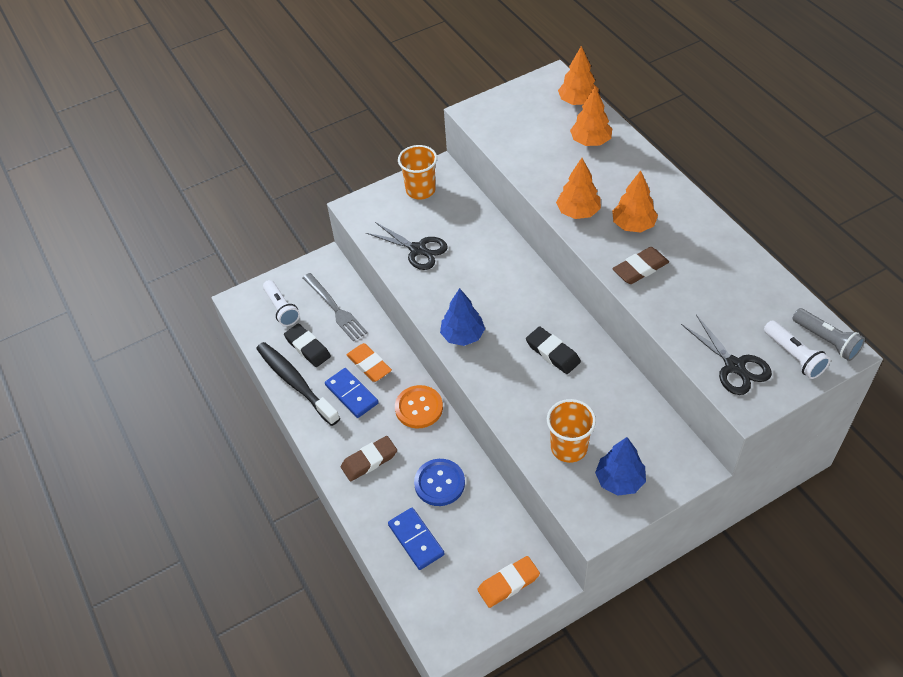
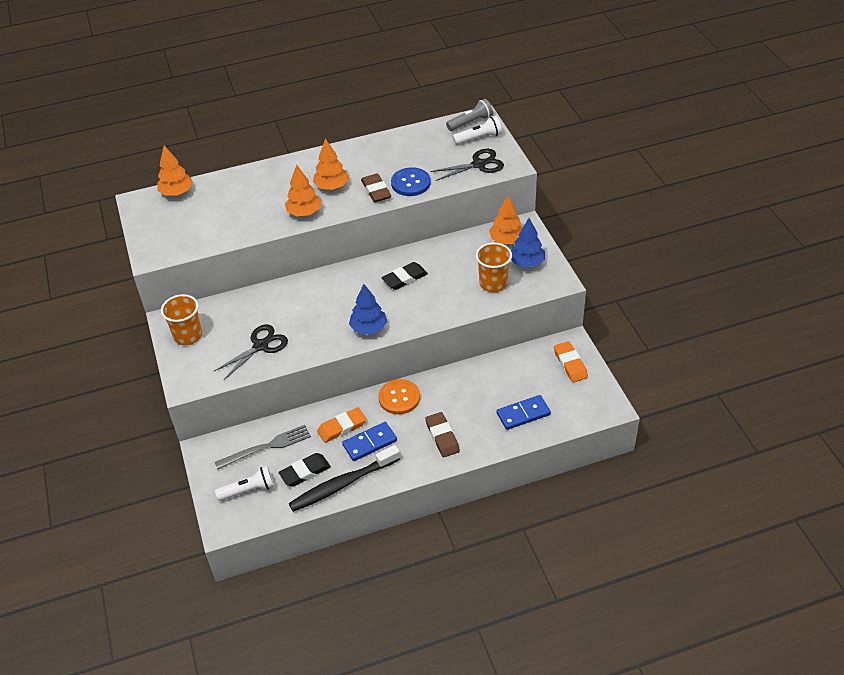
camera: 80 degrees left, 5 degrees down
blue button [414,459,465,506] -> blue button moved to [391,167,431,196]
orange tree [570,87,612,146] -> orange tree moved to [489,195,522,244]

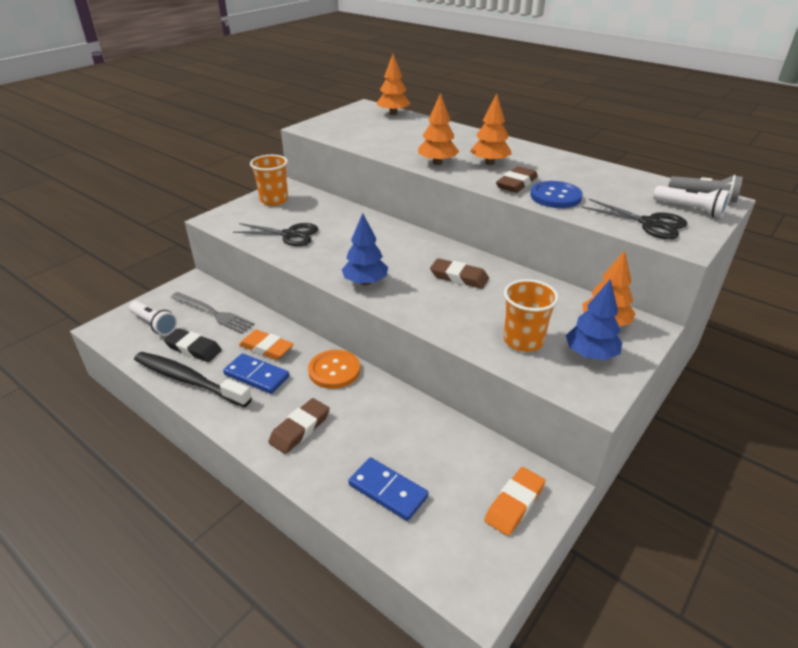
camera: 55 degrees right, 10 degrees down
black eraser [382,262,428,290] -> brown eraser [430,258,489,289]

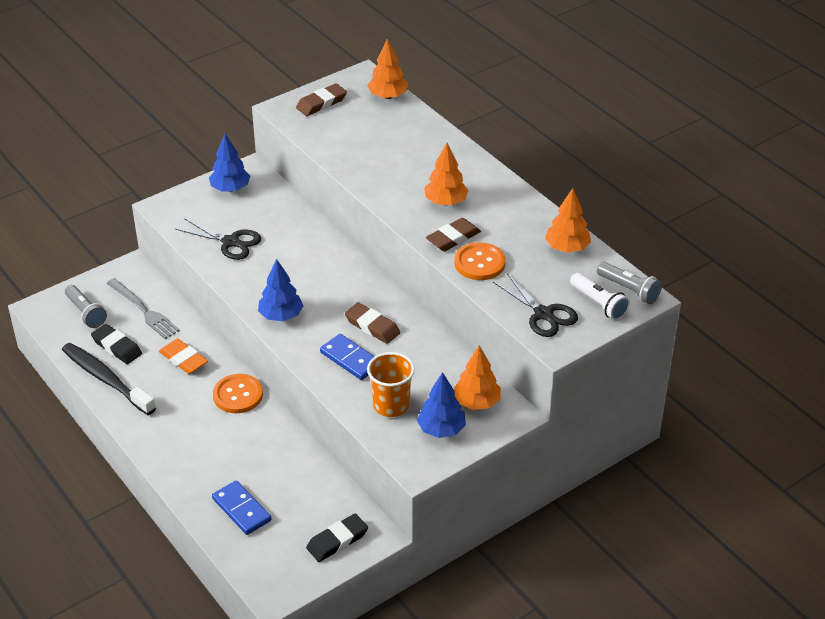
camera: 15 degrees right, 5 degrees up
white flashlight [129,301,177,335] -> grey flashlight [65,285,107,328]
blue domino [223,353,289,394] -> blue domino moved to [320,334,375,380]
orange cup [250,155,288,206] -> blue tree [209,134,250,192]
brown eraser [268,398,330,454] -> brown eraser moved to [296,83,347,116]
orange tree [418,93,459,165] -> orange tree moved to [545,188,591,253]
orange eraser [484,467,545,536] -> black eraser [306,513,368,562]
blue button [530,181,583,208] -> orange button [454,242,506,280]

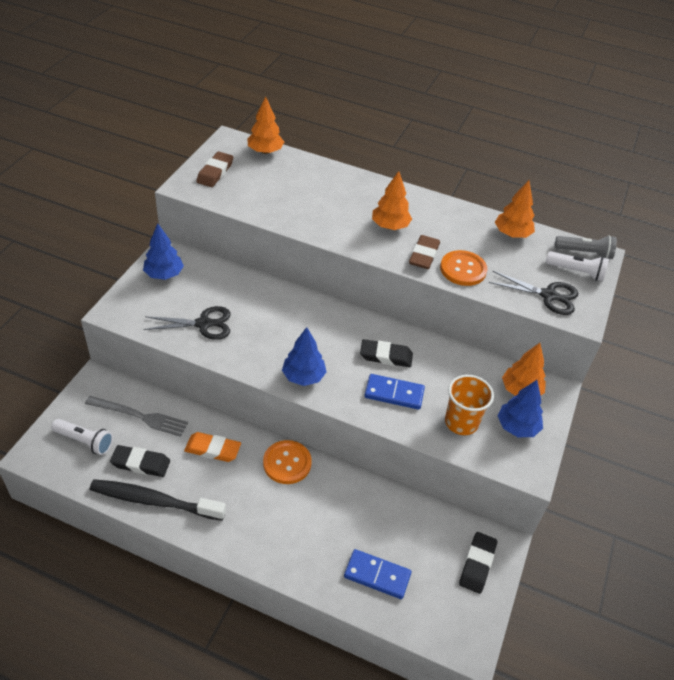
camera: 35 degrees left, 5 degrees up
grey flashlight [65,285,107,328] -> white flashlight [51,419,113,455]
brown eraser [345,302,400,344] -> black eraser [360,339,413,367]

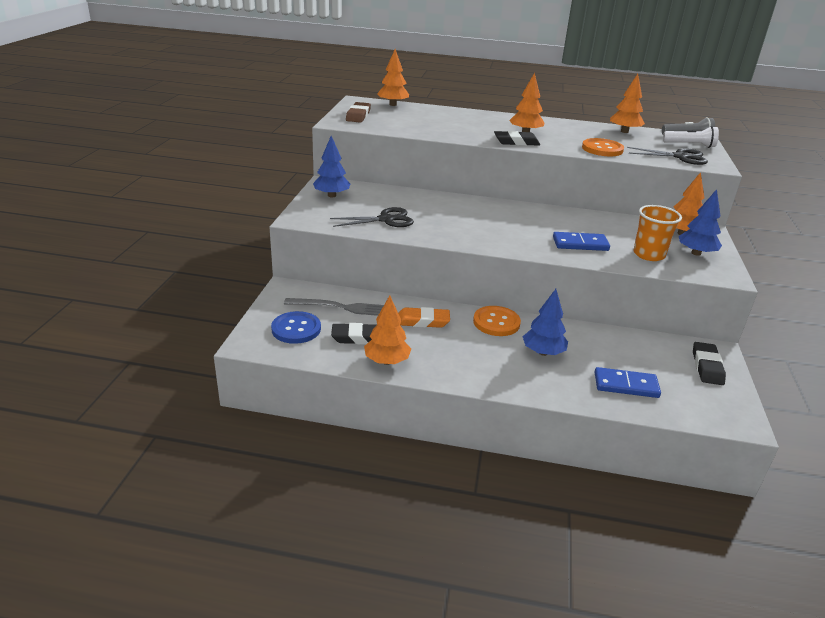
camera: 10 degrees left, 15 degrees down
white flashlight [51,419,113,455] -> blue button [271,311,321,344]
black toothbrush [90,479,226,521] -> orange tree [364,295,411,365]
blue tree [282,327,326,386] -> blue tree moved to [523,289,568,356]
black eraser [360,339,413,367] -> black eraser moved to [494,131,540,146]
brown eraser [409,235,440,269] -> none

